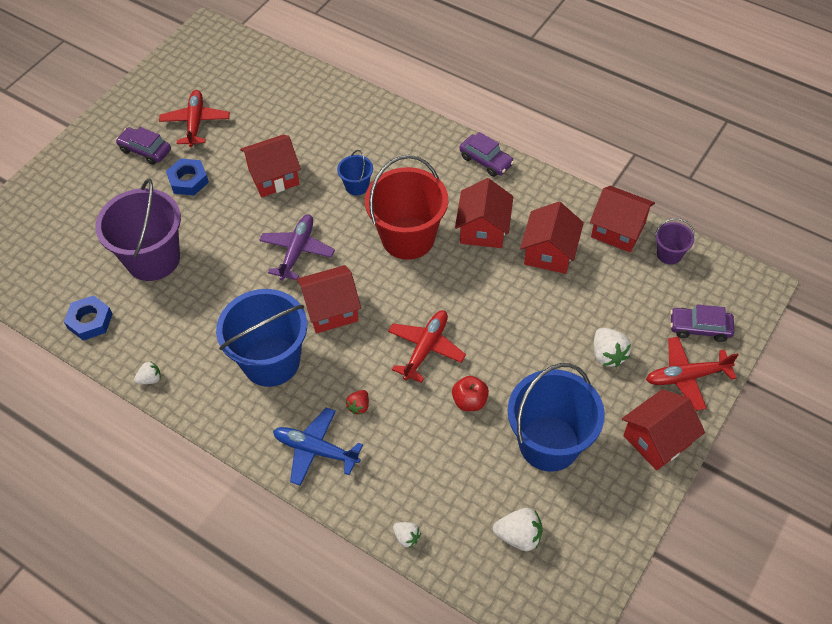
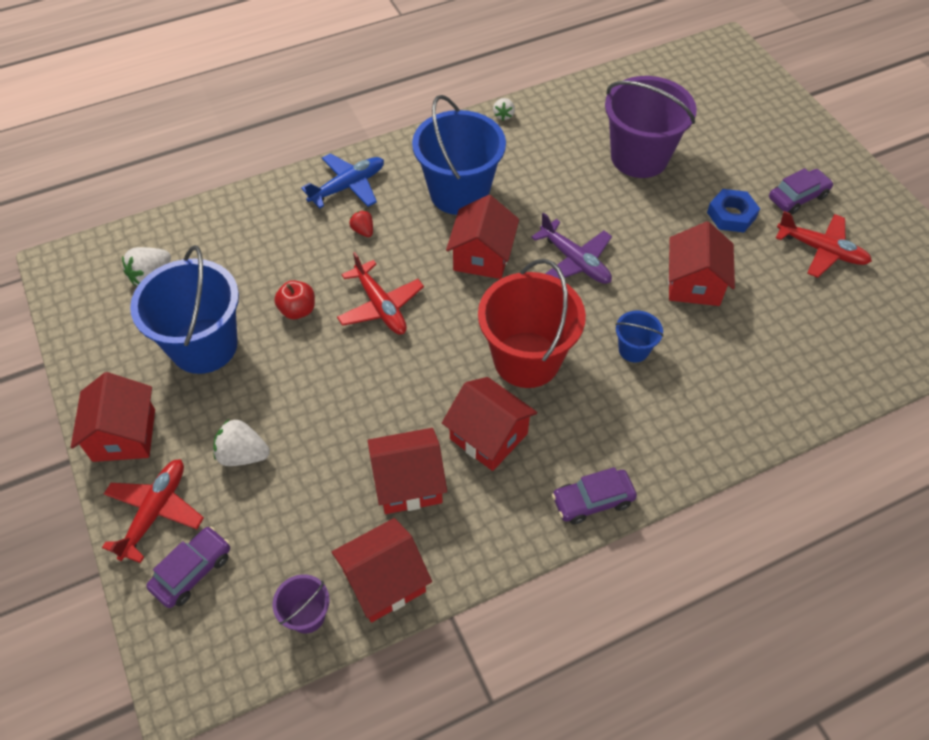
camera: 120 degrees right, 0 degrees up
blue nut [64,295,113,341] -> none
white strawberry [393,522,421,548] -> none
red house [520,202,584,274] -> red house turned 60 degrees counterclockwise [368,428,447,514]

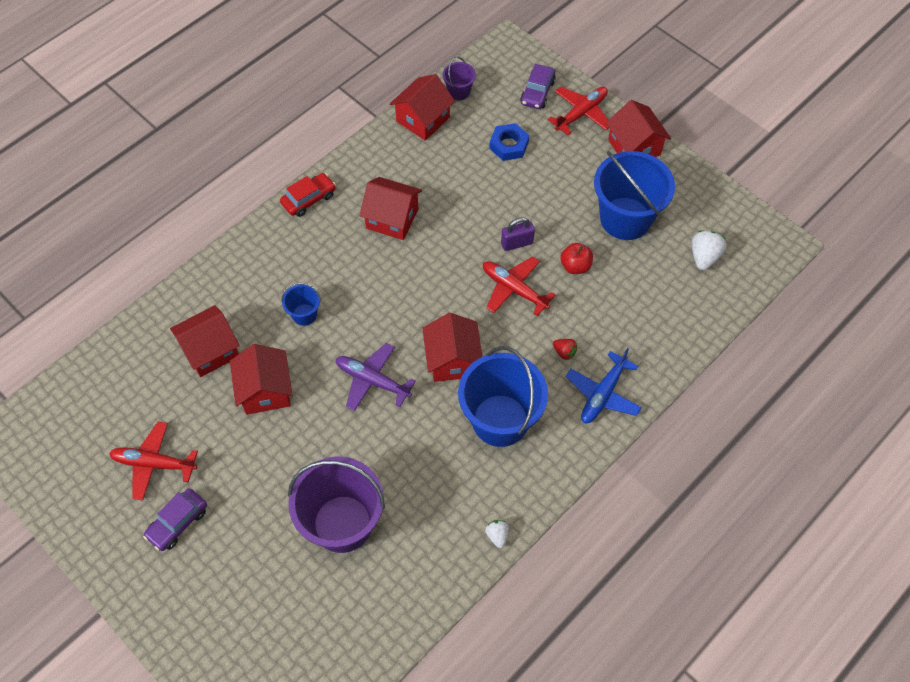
camera: 160 degrees right, 5 degrees up
red plane [102,459,204,563] -> red plane turned 135 degrees counterclockwise [548,87,609,135]
white strawberry [213,419,270,466] -> none
red house [368,428,447,514] -> red house moved to [170,305,240,377]
red bucket [478,259,586,388] -> none
purple car [552,467,637,524] -> red car [280,173,336,217]
blue nut [707,189,760,232] -> blue nut moved to [489,123,529,161]
none -> purple padlock [501,217,535,251]

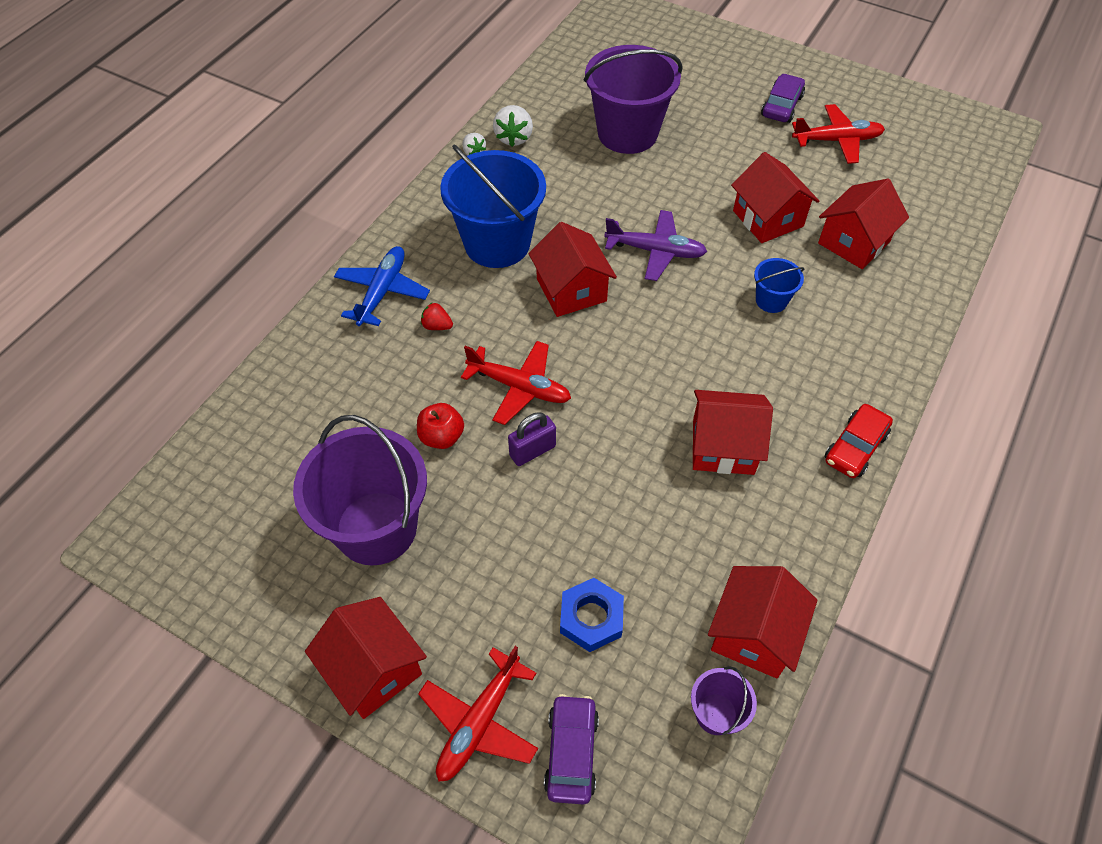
camera: 165 degrees right, 5 degrees down
blue bucket [594,151,675,240] -> purple bucket [293,415,427,565]
white strawberry [692,231,726,270] -> white strawberry moved to [493,105,533,147]

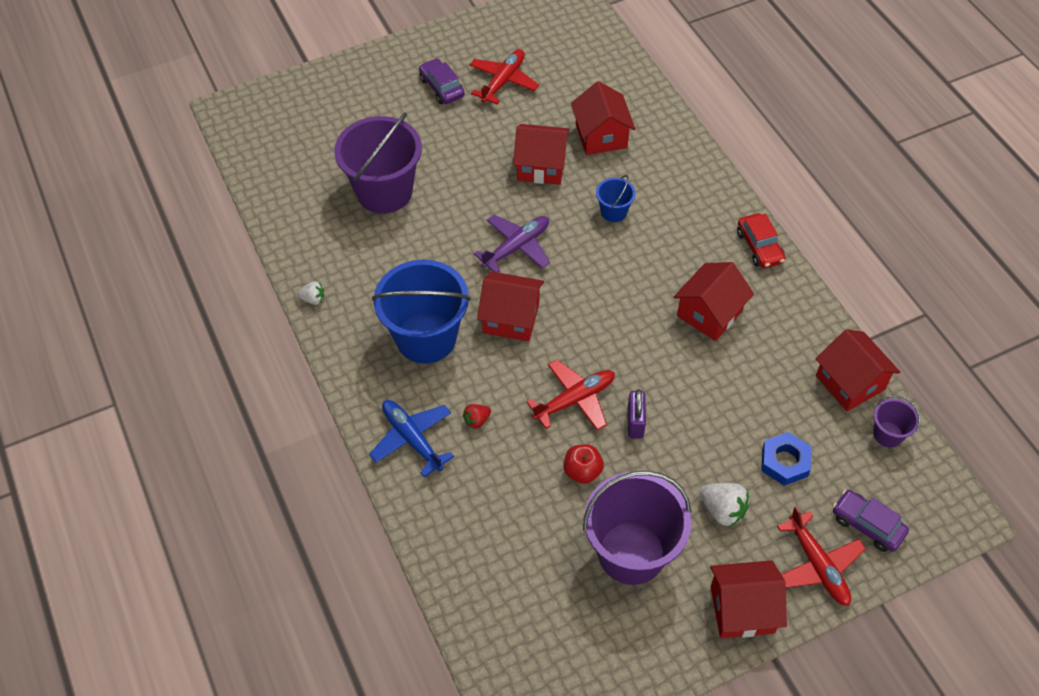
camera: 55 degrees left, 0 degrees up
white strawberry [493,105,533,147] -> white strawberry moved to [700,483,750,527]

